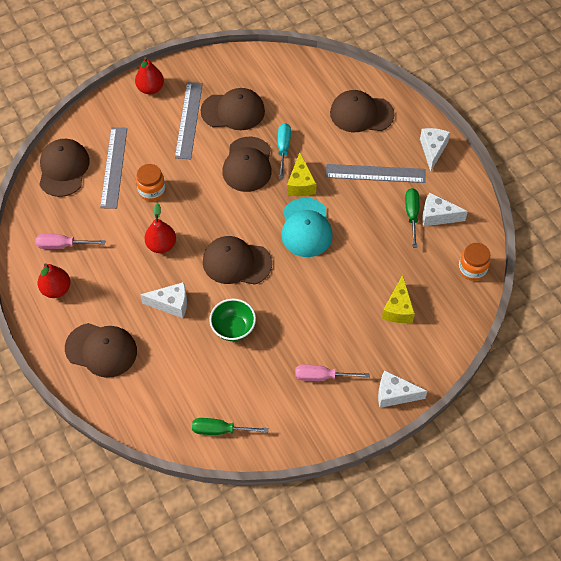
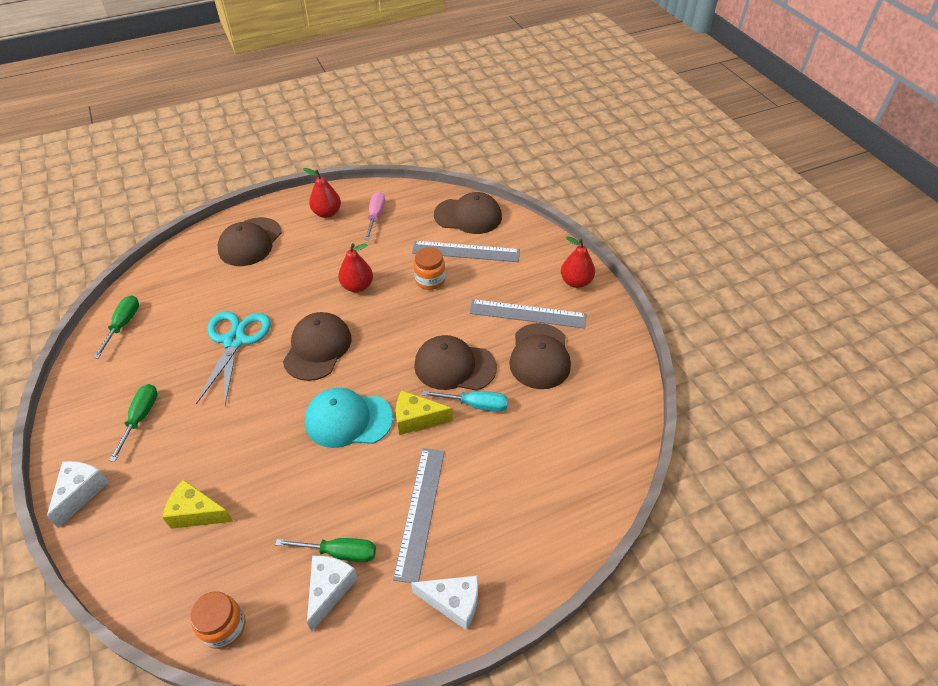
camera: 95 degrees right, 10 degrees down
white cheese [140,282,187,318] -> none
green bowl [209,298,256,341] -> turquoise scissors [196,311,271,405]
pink screwdriver [295,364,369,381] -> green screwdriver [109,384,158,462]
brown cap [330,90,395,132] -> none

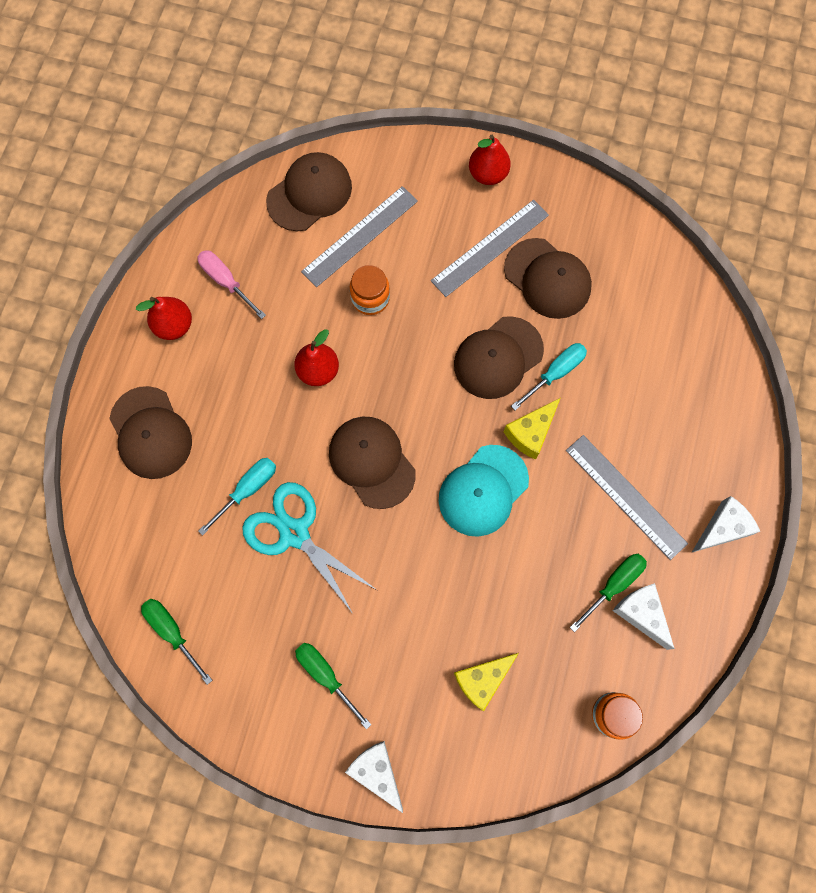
camera: 50 degrees left, 25 degrees up
none -> turquoise screwdriver [198,458,276,535]

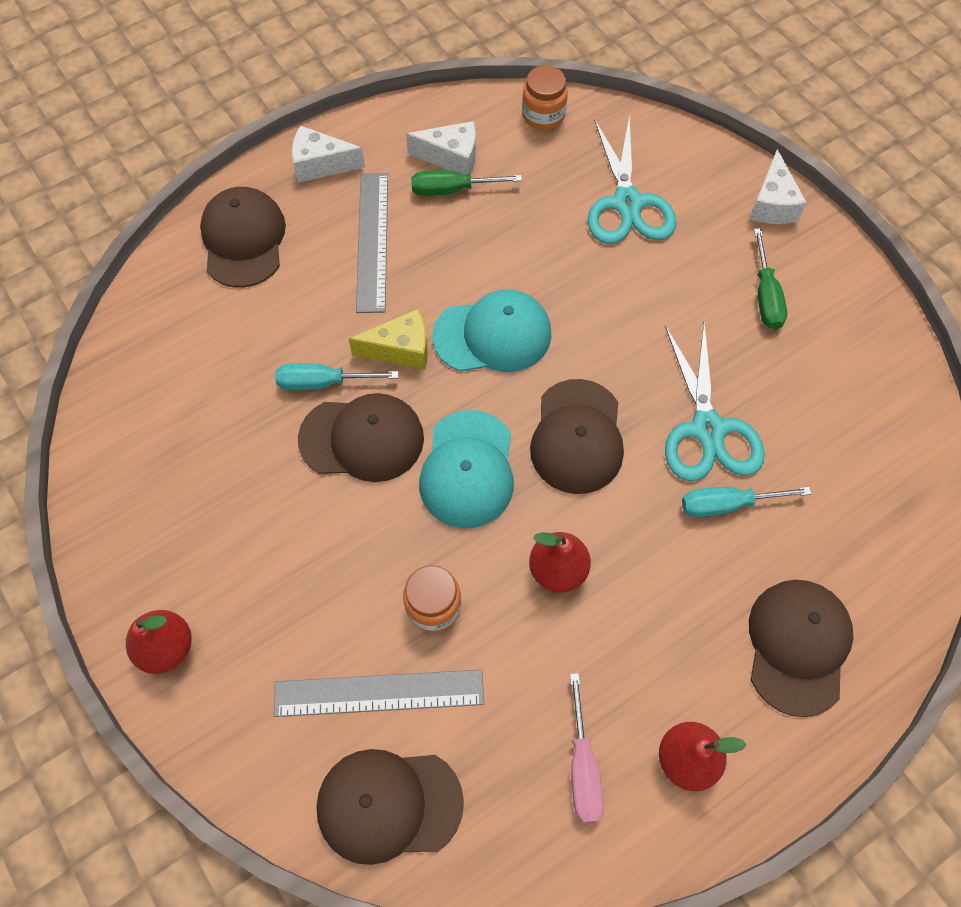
camera: 140 degrees left, 10 degrees down
green screwdriver [141,599,213,685] -> none
grey ruler [431,200,549,297] -> none
yellow cheese [454,653,519,711] -> turquoise scissors [588,115,677,244]
brown cap [504,238,592,319] -> brown cap moved to [200,187,286,288]
white cheese [612,583,675,650] -> white cheese turned 90 degrees counterclockwise [406,121,476,175]
none -> turquoise cap [419,410,514,528]

